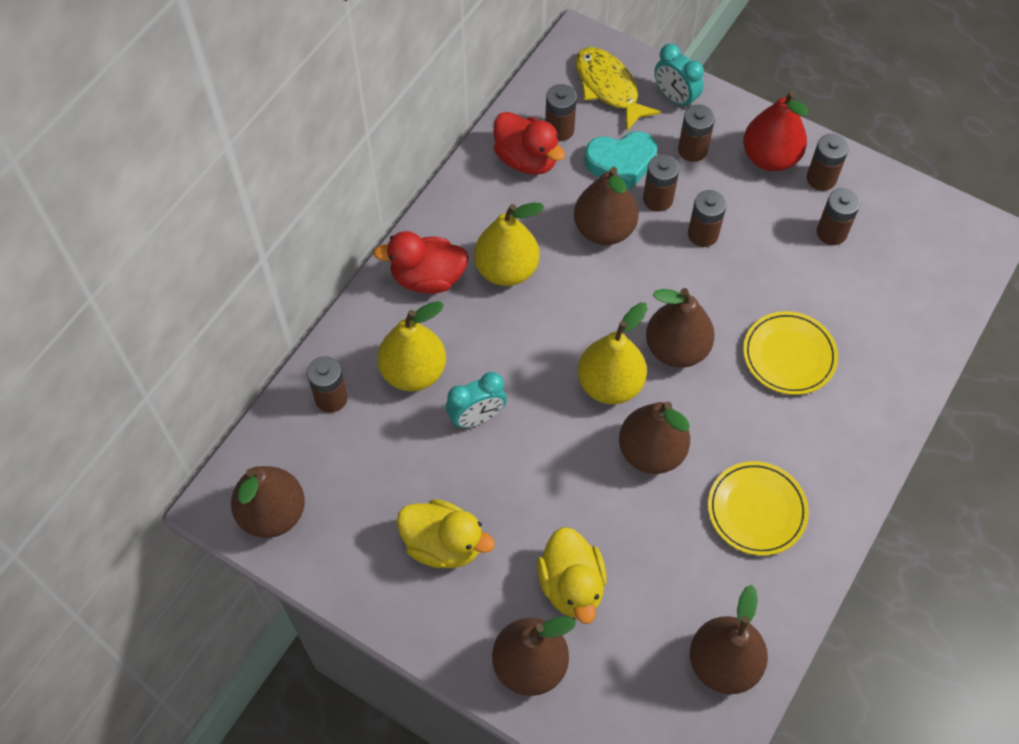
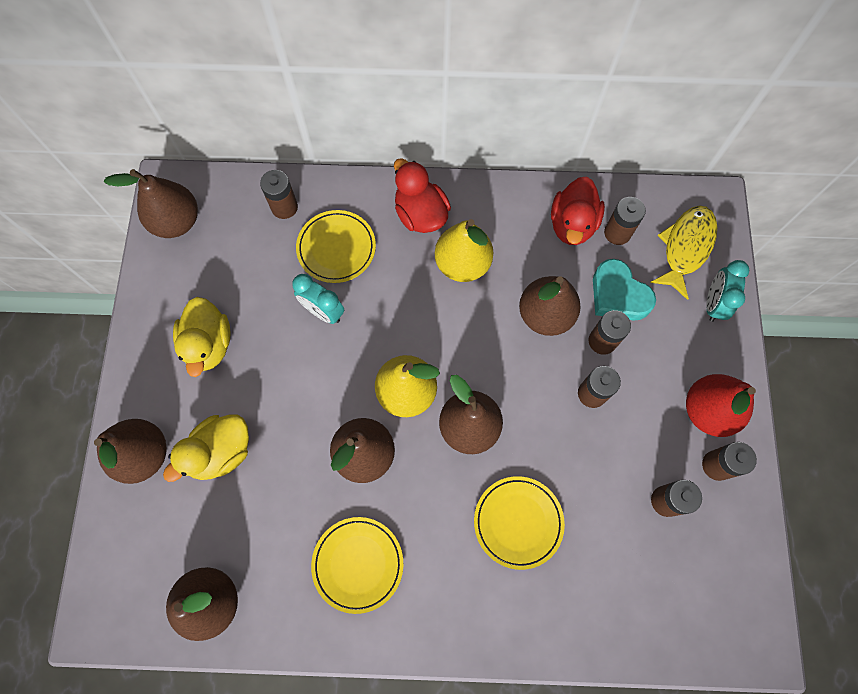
camera: 60 degrees right, 10 degrees up
yellow pear [377,301,446,391] -> yellow plate [296,210,376,283]
brown battery [678,105,715,162] -> none

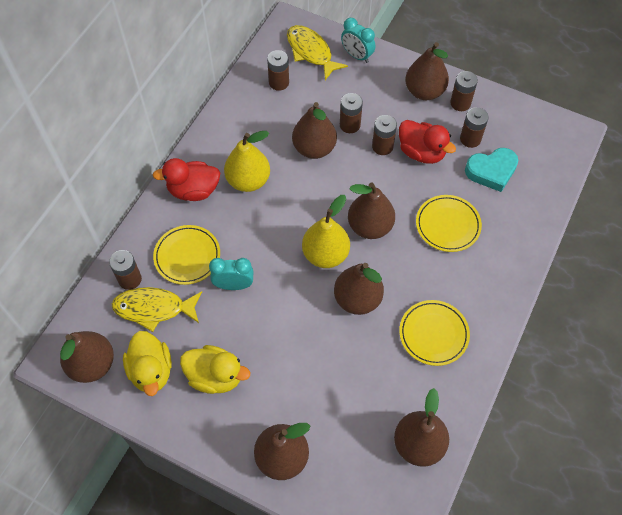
camera: 65 degrees left, 10 degrees down
yellow duck [163,414,249,482] -> yellow duck moved to [123,331,172,396]
turquoise clock [292,274,344,324] -> turquoise clock turned 150 degrees counterclockwise [209,258,253,290]
red duck [551,176,605,245] -> red duck moved to [399,120,456,164]
turquoise heart [593,259,656,320] -> turquoise heart moved to [465,148,519,192]
red pear [686,374,756,437] -> brown pear [405,42,449,100]
none -> yellow fish [112,287,202,332]

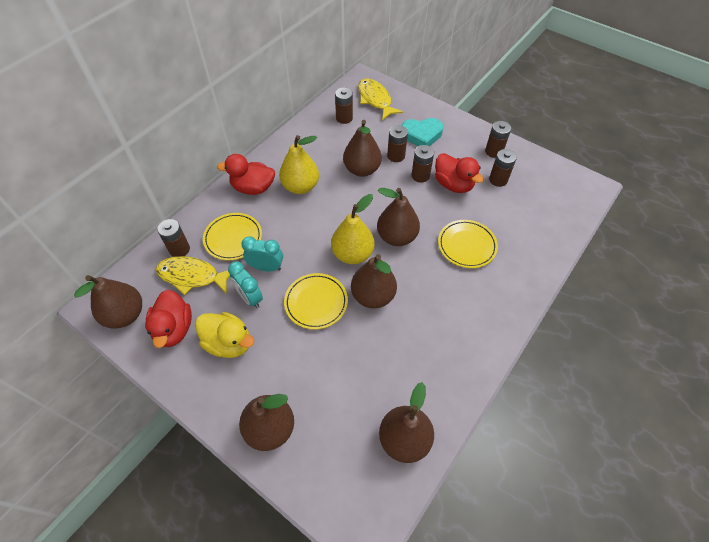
camera: 10 degrees right, 5 degrees down
yellow duck [123,331,172,396] -> red duck [145,290,192,348]
turquoise clock [341,18,375,63] -> turquoise clock moved to [228,261,263,308]
yellow plate [399,300,470,366] -> yellow plate moved to [284,273,348,330]
brown pear [405,42,449,100] -> none
turquoise heart [465,148,519,192] -> turquoise heart moved to [401,118,443,146]

